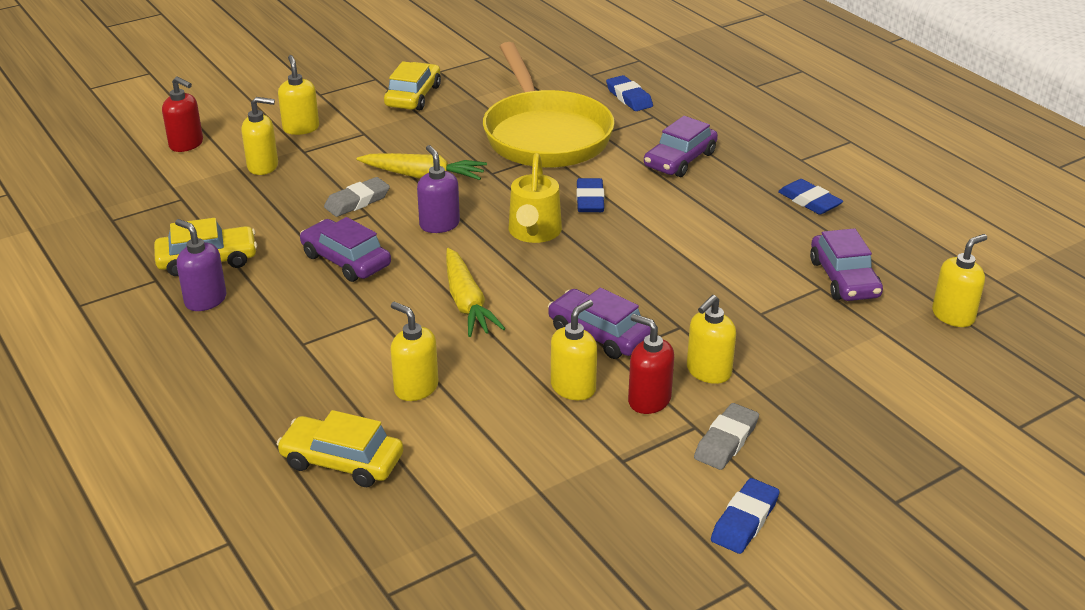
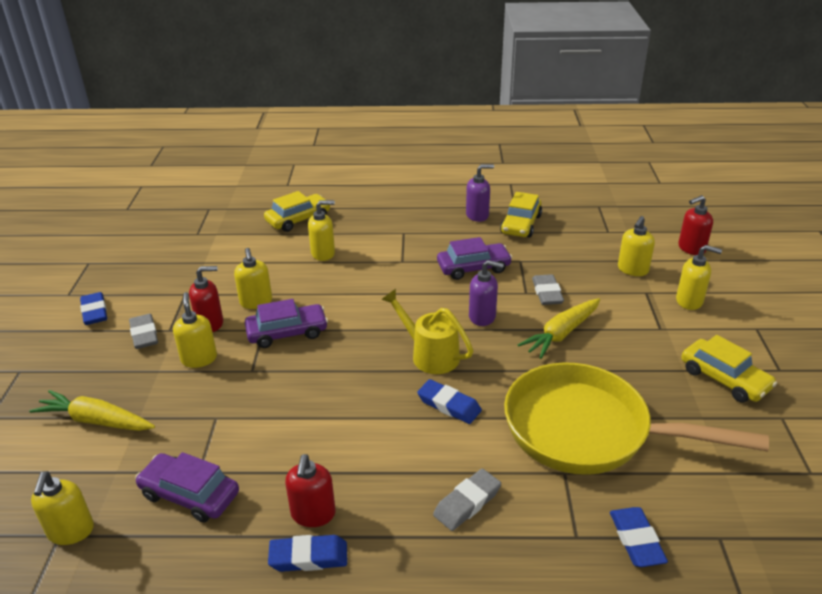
camera: 125 degrees right, 0 degrees up
yellow carrot [446,248,506,337] -> yellow carrot moved to [29,390,155,431]
blue eraser [606,75,653,111] -> blue eraser turned 75 degrees clockwise [610,507,668,567]
purple car [644,116,718,177] -> grey eraser [433,469,501,531]
none -> red soap dispenser [285,454,335,527]

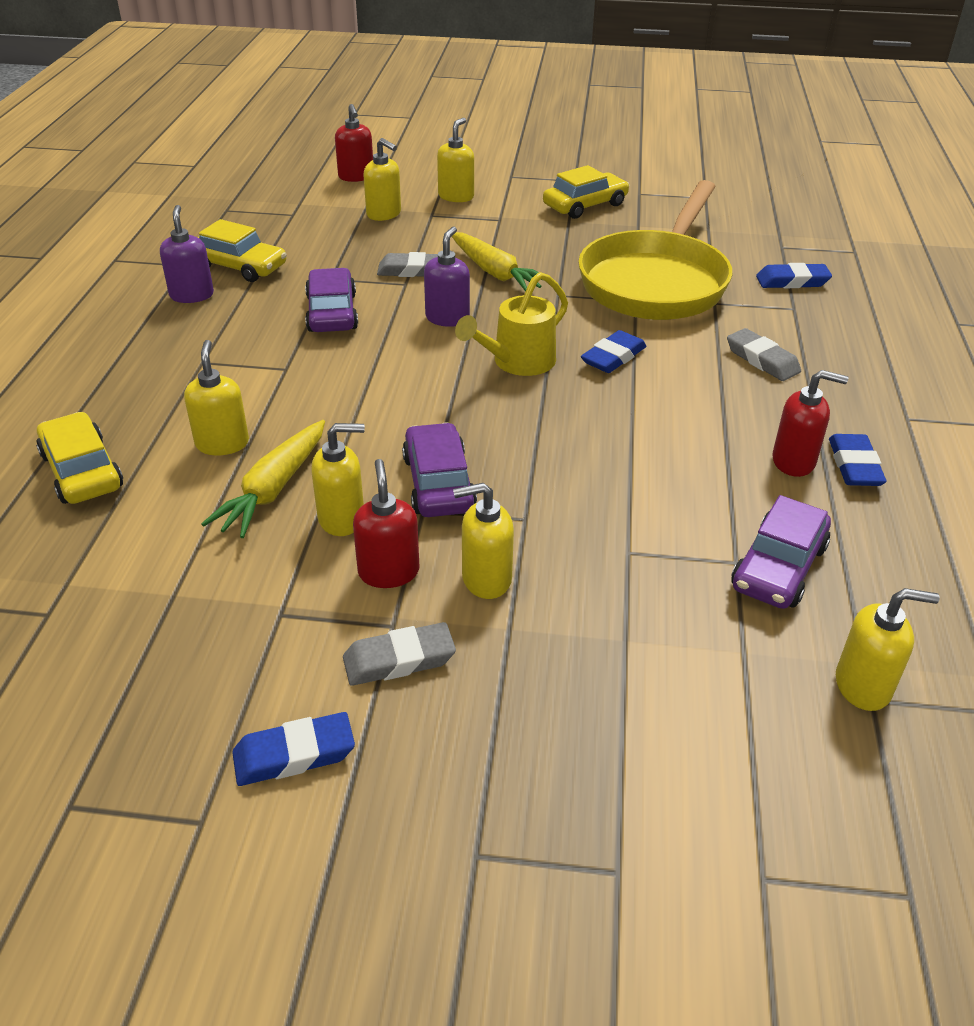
camera: 85 degrees left, 5 degrees up
yellow carrot [29,390,155,431] -> yellow carrot moved to [201,420,325,538]

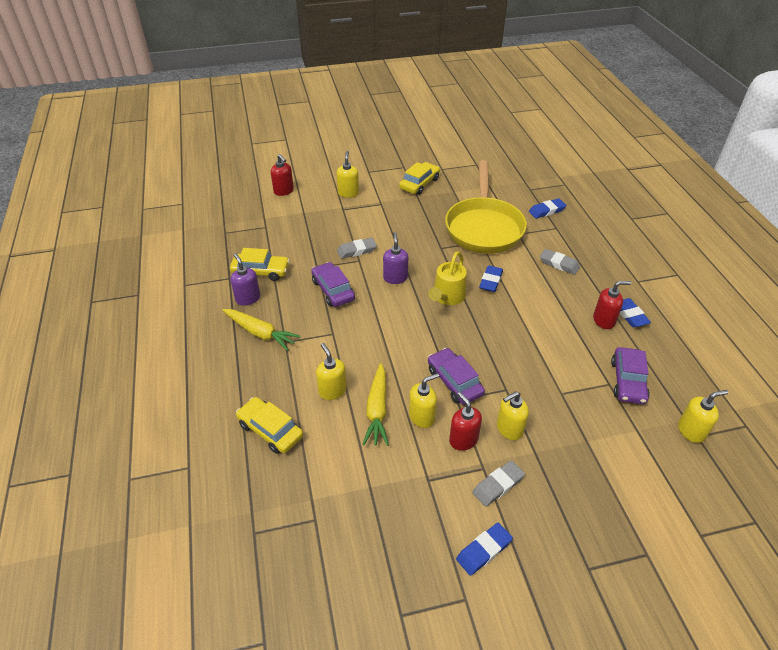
camera: 20 degrees left, 5 degrees up
yellow soap dispenser [364,138,401,221] -> none
yellow carrot [452,232,542,292] -> yellow carrot moved to [223,309,301,351]

